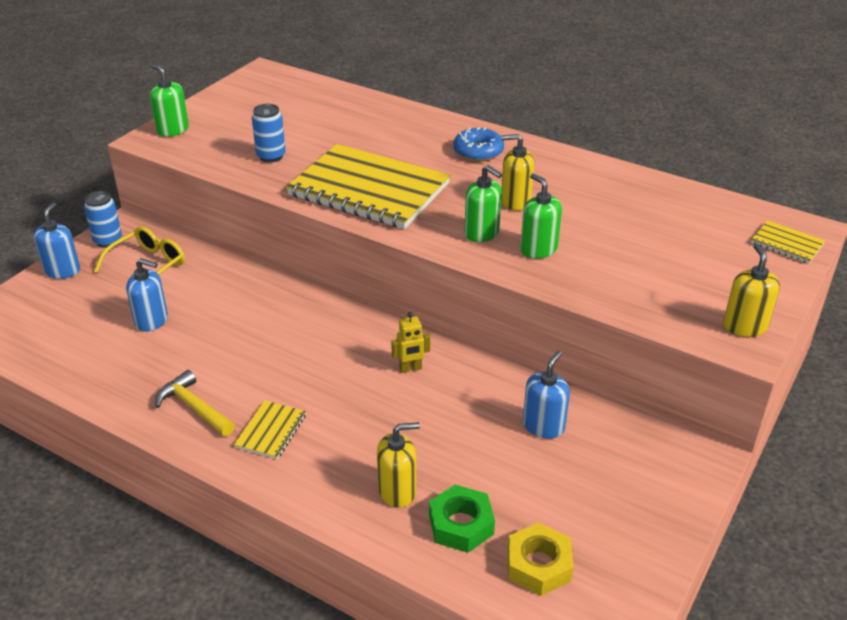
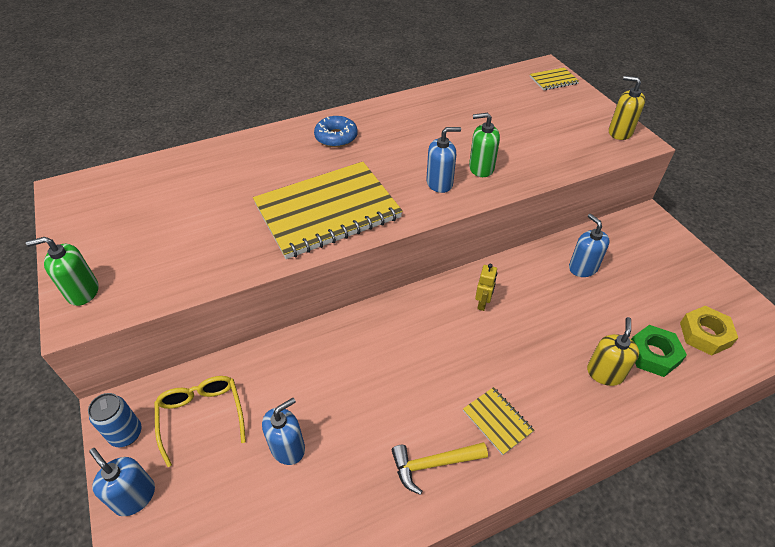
camera: 55 degrees left, 10 degrees up
blue can [252,104,286,163] -> none
green soap dispenser [464,165,502,242] -> blue soap dispenser [426,127,461,193]
yellow soap dispenser [501,134,534,211] -> none

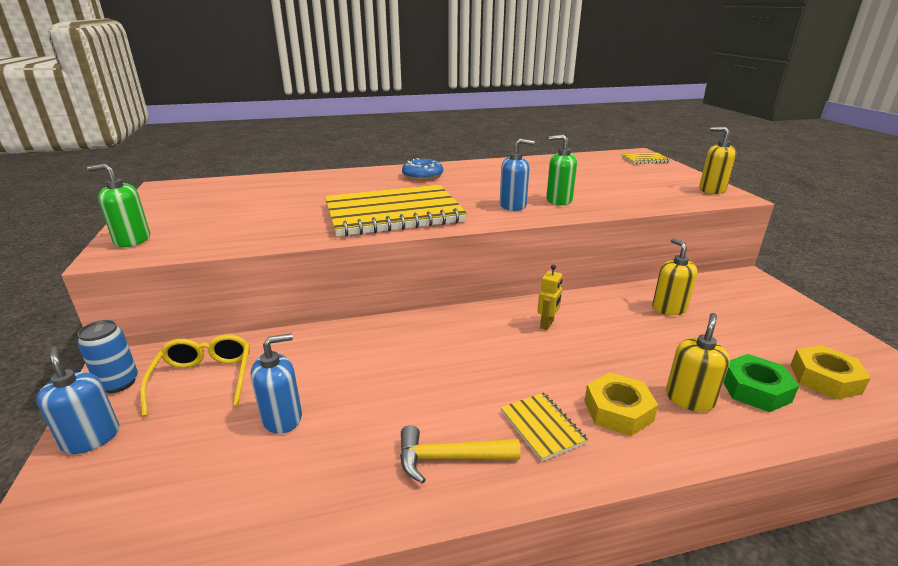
camera: 10 degrees right, 20 degrees down
blue soap dispenser [569,214,610,277] -> yellow soap dispenser [652,238,697,315]
none -> yellow nut [584,373,658,436]

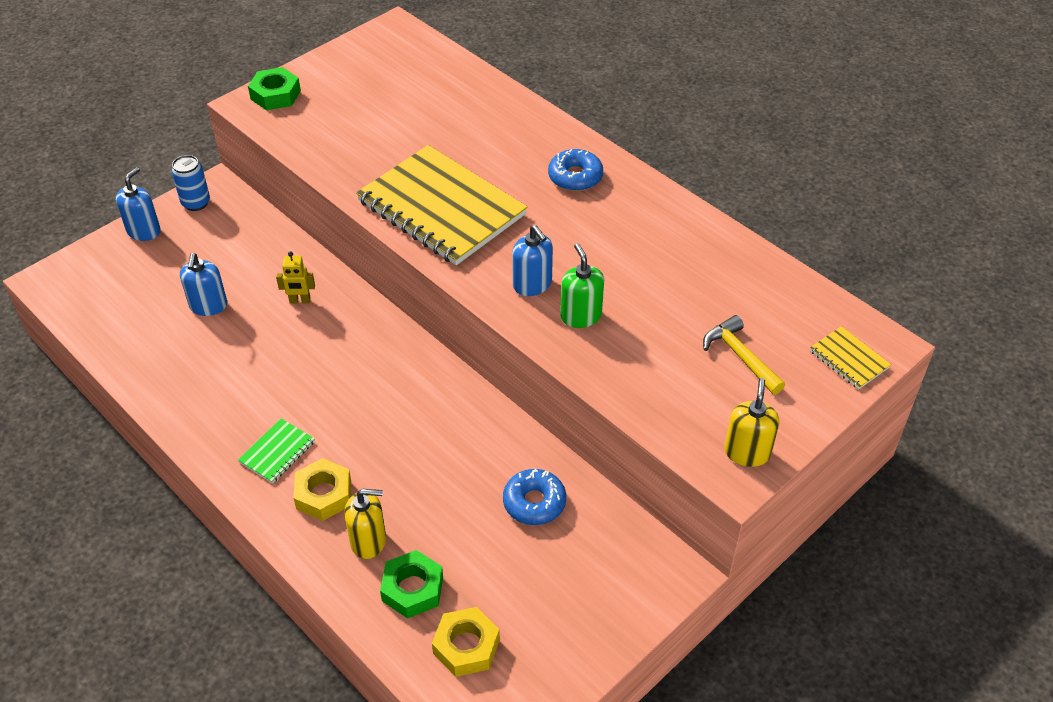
camera: 60 degrees right, 20 degrees up
green soap dispenser [87,164,150,247] -> green nut [248,67,301,110]
yellow glasses [140,335,250,416] -> none
blue soap dispenser [251,333,302,434] -> blue soap dispenser turned 60 degrees clockwise [180,253,227,316]
yellow hammer [400,425,521,484] -> yellow hammer moved to [703,315,785,395]
yellow notebook [501,392,588,461] -> green notebook [238,418,315,483]
yellow robot [537,265,562,330] -> yellow robot moved to [276,252,315,304]
yellow soap dispenser [652,238,697,315] -> blue donut [503,469,566,525]

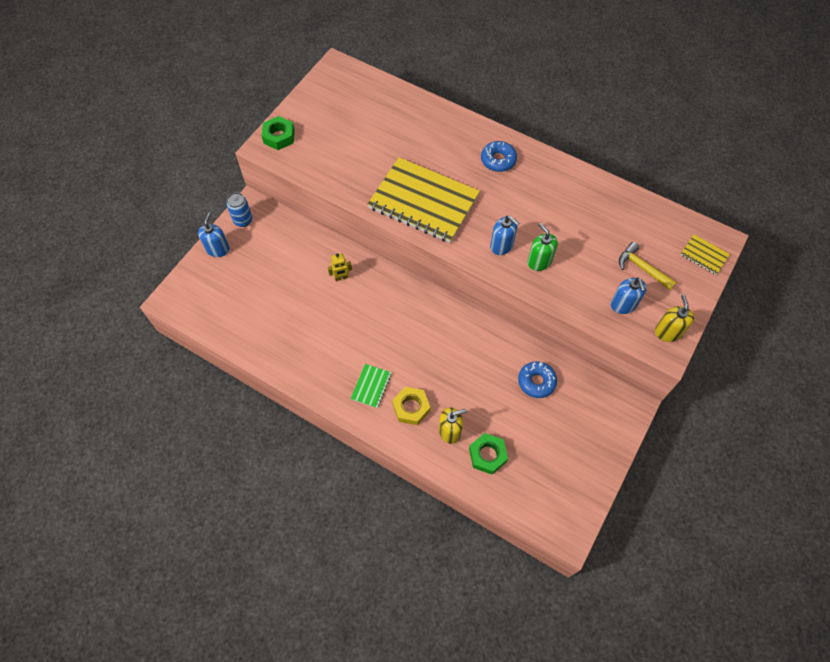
camera: 15 degrees left, 15 degrees up
blue soap dispenser [180,253,227,316] -> blue soap dispenser moved to [611,277,647,314]
yellow nut [432,607,500,677] -> none

